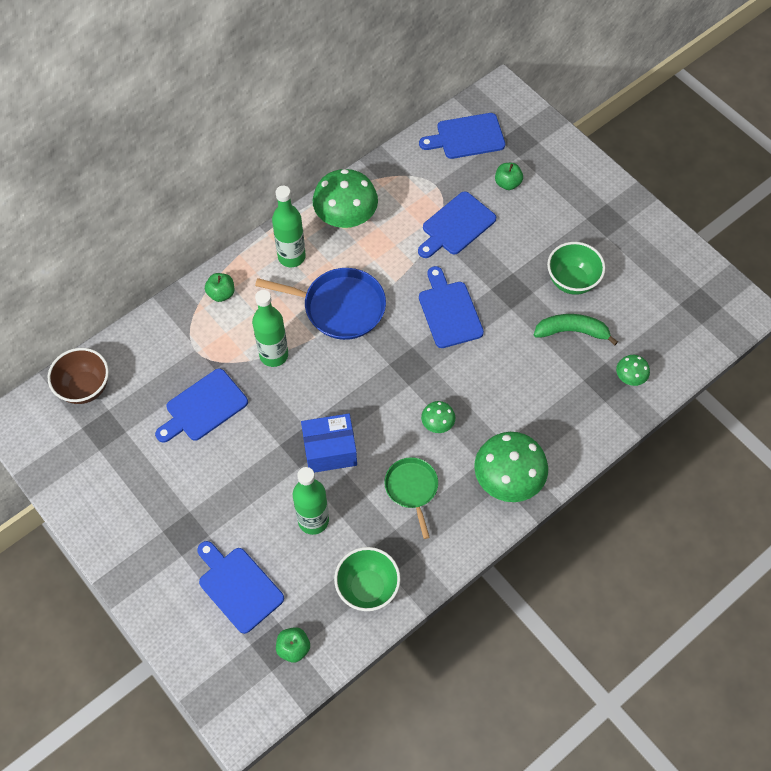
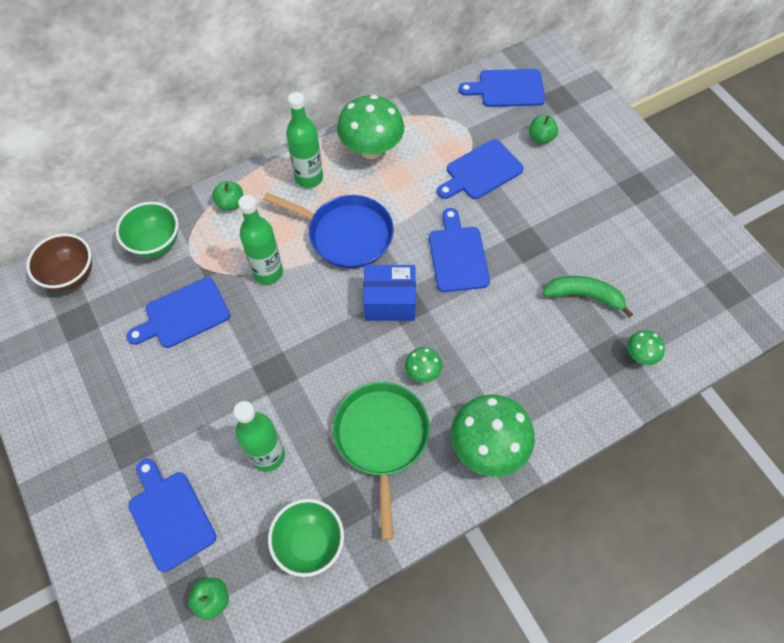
camera: 10 degrees right, 0 degrees up
blue box [301,414,357,473] -> blue box moved to [363,265,416,321]
green pan [384,457,438,539] -> green pan [333,382,430,540], size x1.62
green bowl [547,242,605,295] -> green bowl moved to [116,202,178,258]

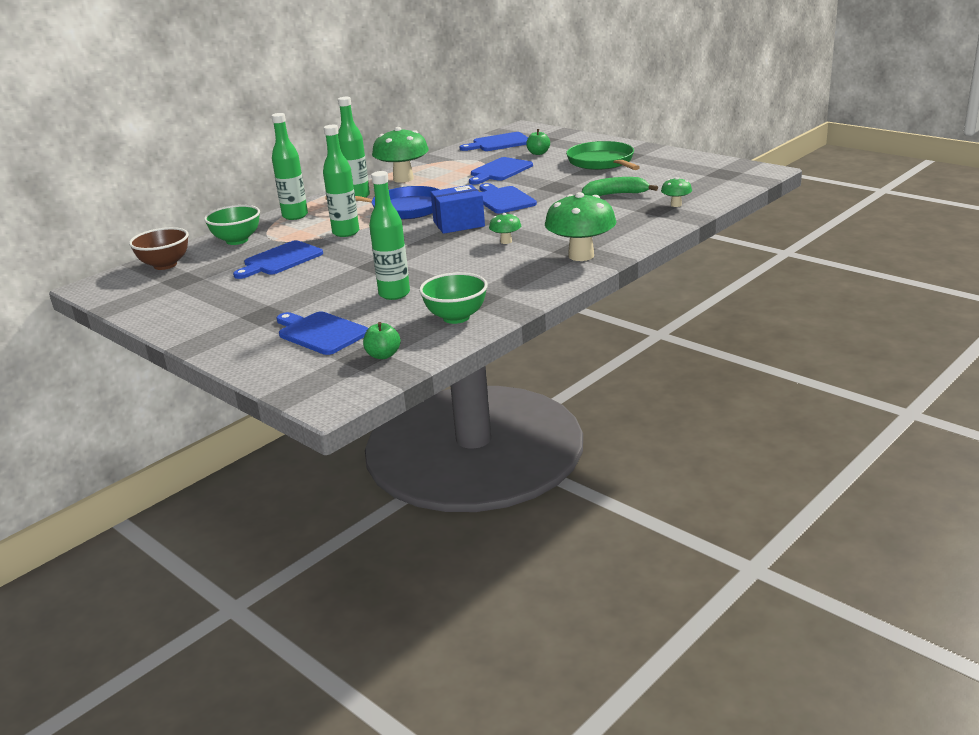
camera: 15 degrees left, 35 degrees down
green apple [212,181,243,211] -> green bottle [271,113,308,220]
green pan [333,382,430,540] -> green pan moved to [566,141,640,170]

